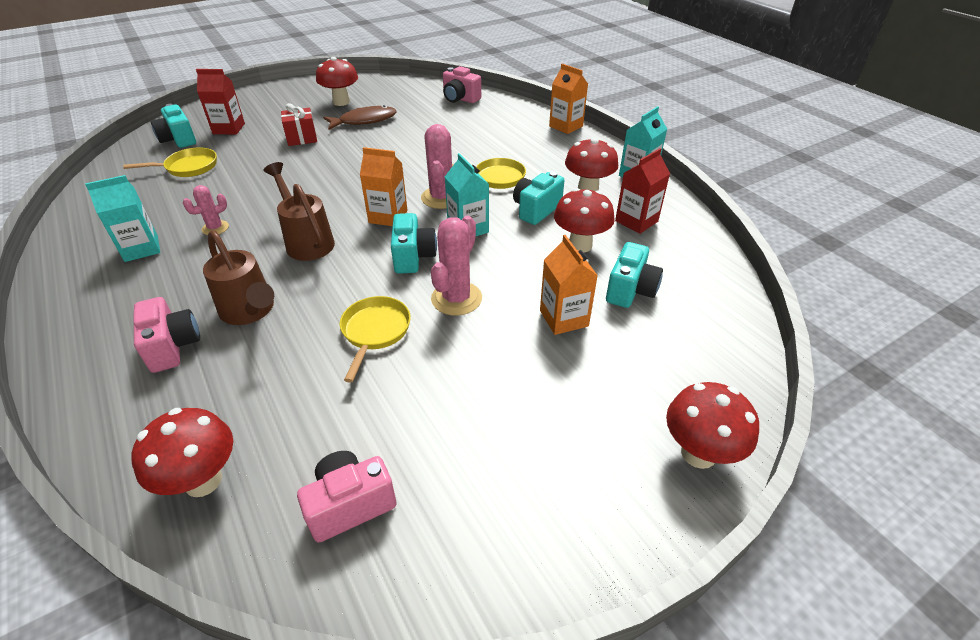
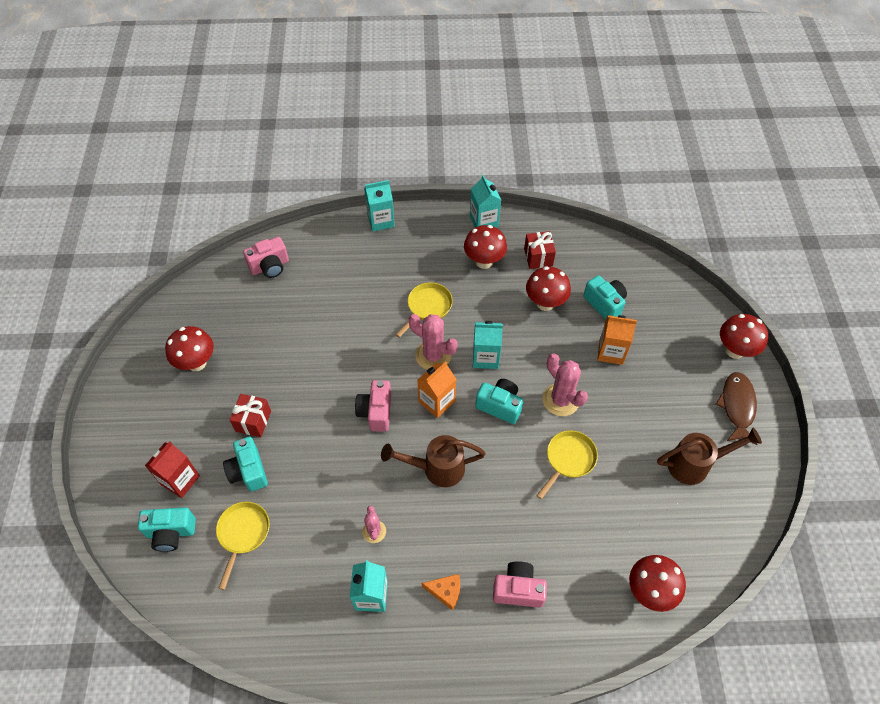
camera: 60 degrees left, 15 degrees up
brown watering can [203,230,274,325] -> brown watering can moved to [657,428,762,485]
pink camera [297,451,397,542] -> pink camera moved to [355,380,391,432]
brown fish [323,105,397,130] -> brown fish moved to [716,372,758,445]
yellow pan [340,296,411,383] -> yellow pan turned 90 degrees clockwise [536,430,598,499]
turquoise camera [513,172,565,225] -> turquoise camera moved to [223,437,268,491]
orange carton [549,64,588,134] -> turquoise carton [364,180,395,231]
red carton [615,148,670,234] -> red gift [524,231,556,269]
none -> orange cheese [422,574,460,610]

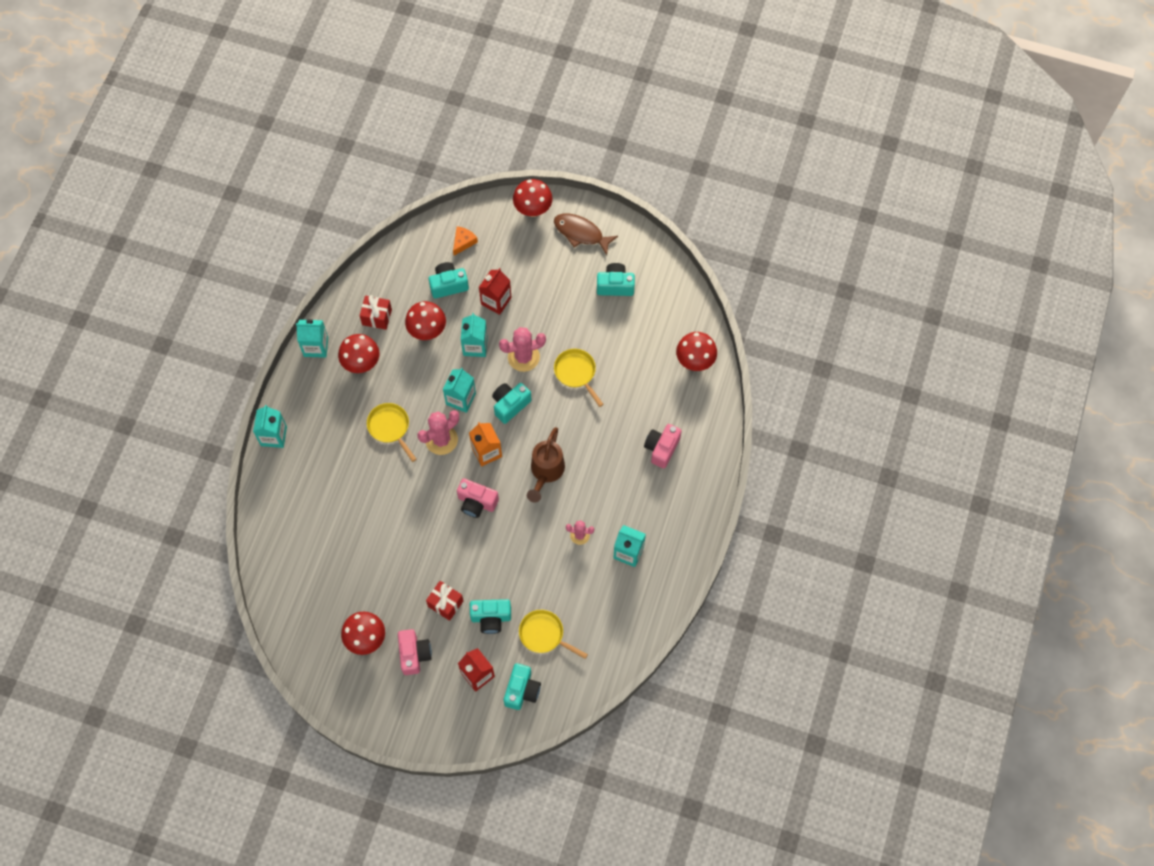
camera: 70 degrees left, 10 degrees up
pink camera [243,237,289,278] -> pink camera moved to [398,629,432,675]
orange cheese [422,574,460,610] -> orange cheese moved to [453,226,478,256]
orange carton [597,315,637,365] -> red carton [479,268,512,315]
brown watering can [657,428,762,485] -> turquoise camera [597,263,635,296]
none -> turquoise carton [460,313,488,357]

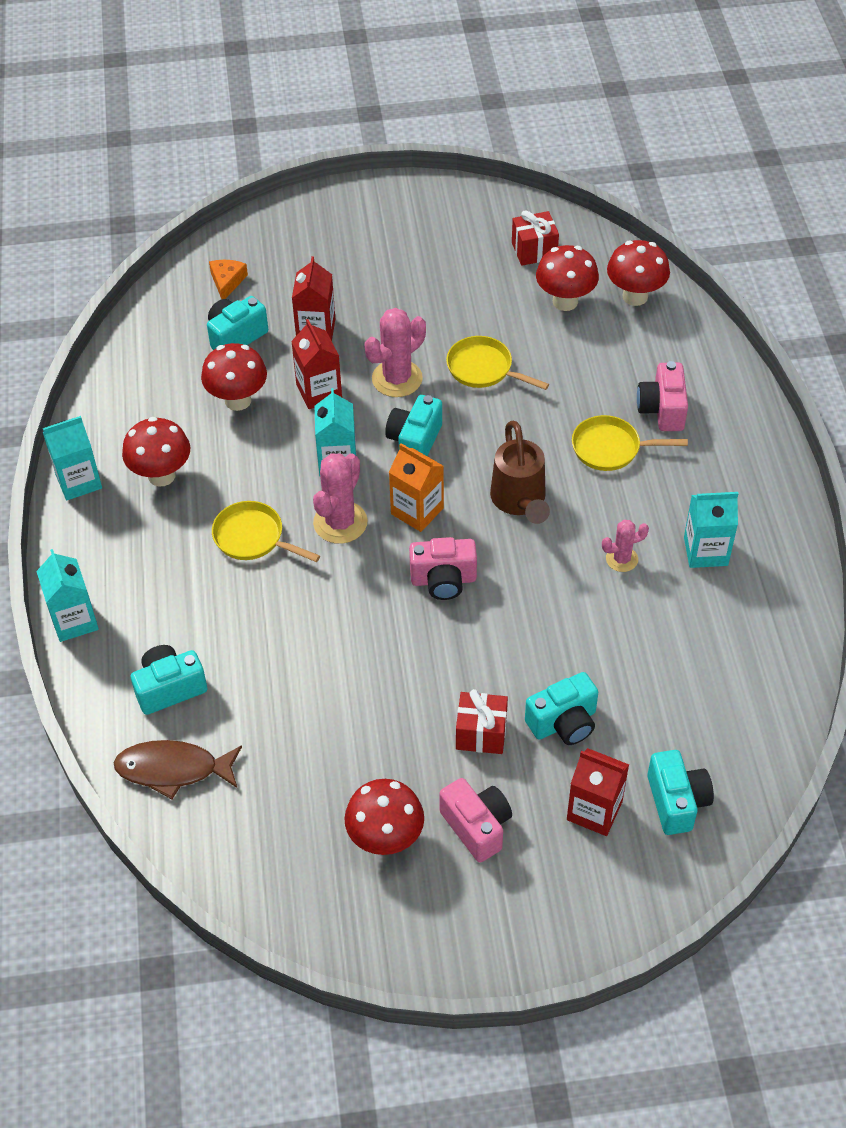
camera: 25 degrees left, 15 degrees down
red gift [360,295,392,330] -> red gift moved to [512,210,559,266]
turquoise carton [460,313,488,357] -> red carton [291,319,342,409]
red mushroom [513,179,552,217] -> red mushroom moved to [536,245,599,311]
yellow pan [519,610,588,659] -> yellow pan moved to [572,415,688,471]
brown fish [554,214,618,255] -> brown fish moved to [113,740,242,799]
turquoise camera [597,263,635,296] -> turquoise camera moved to [131,645,207,715]

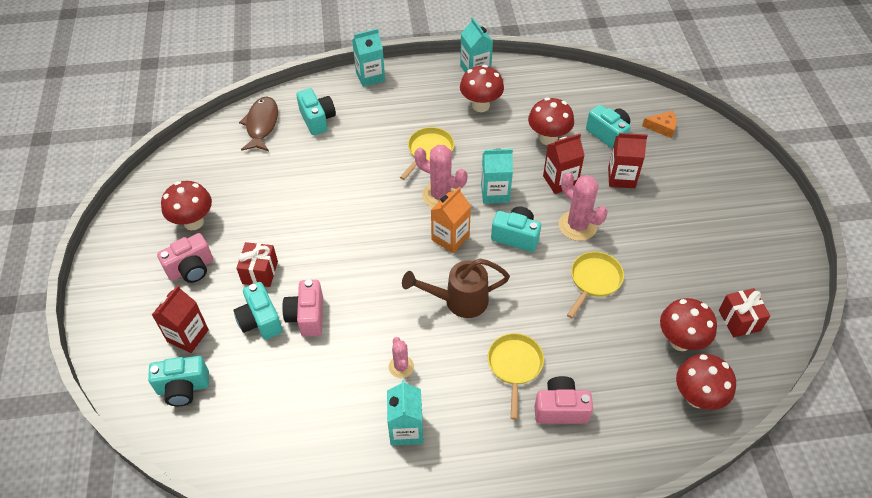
camera: 90 degrees right, 0 degrees up
pink camera [409,537,477,600] -> pink camera moved to [282,280,323,337]

